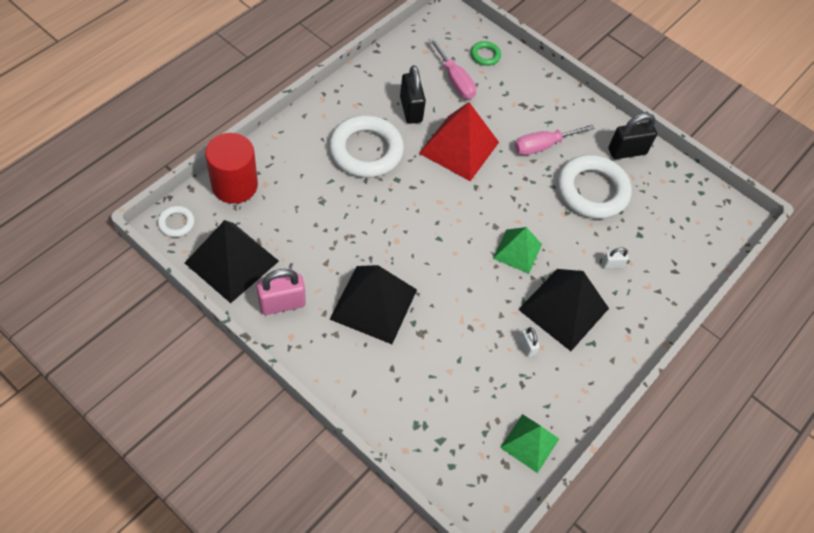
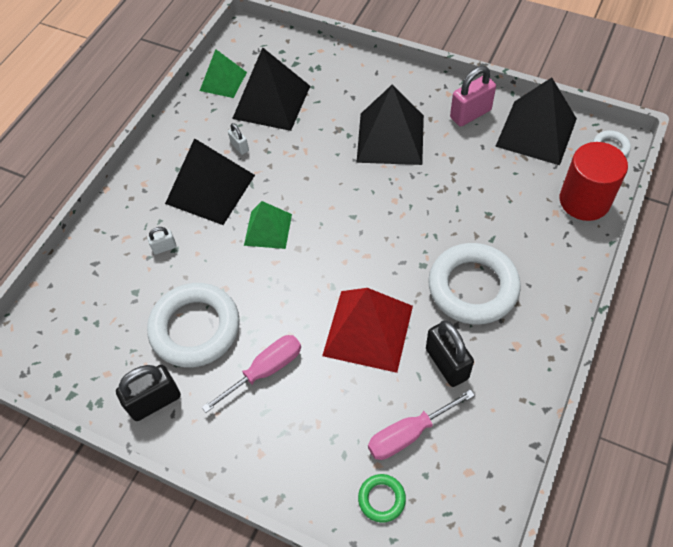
camera: 175 degrees right, 0 degrees up
pink screwdriver [429,38,477,99] -> pink screwdriver turned 75 degrees counterclockwise [368,389,475,460]
none -> black pyramid [232,47,310,131]

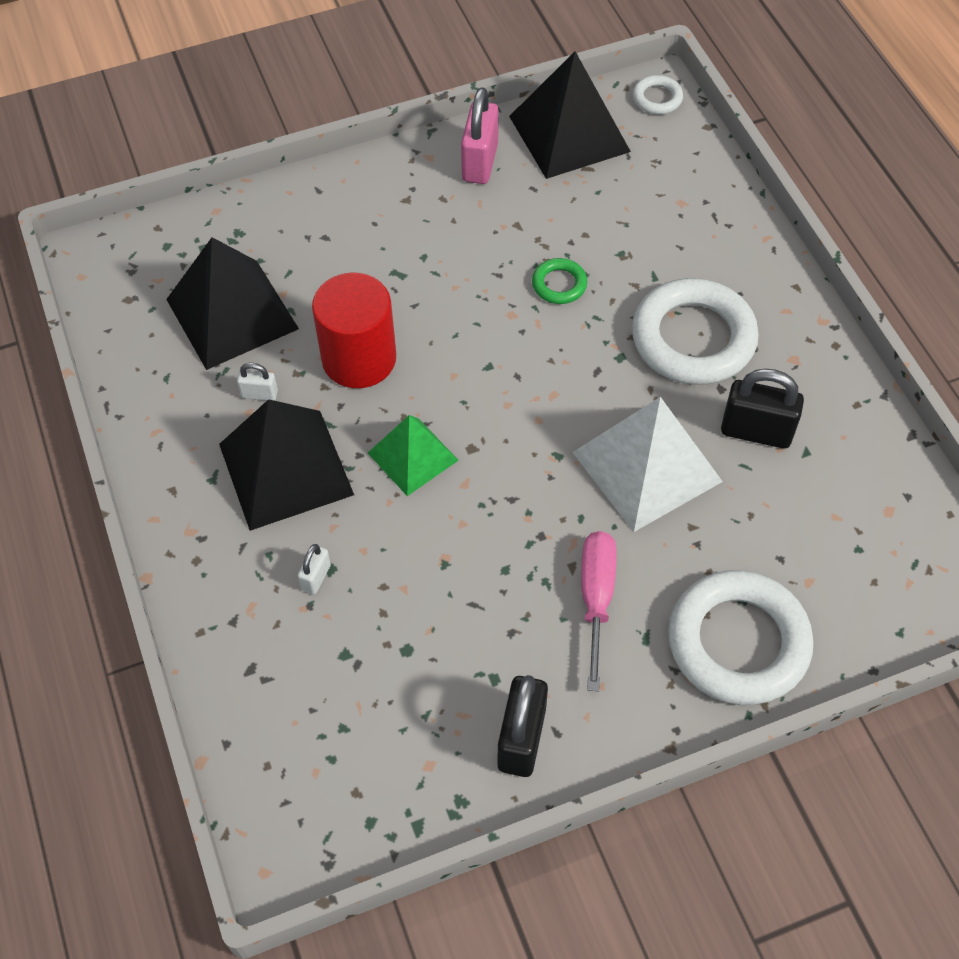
camera: 50 degrees left, 0 degrees up
white ring [147,283,240,368] -> white ring moved to [668,570,814,705]
green pyramid [200,49,247,98] -> none
red pyramid [322,288,413,373] -> white pyramid [572,397,723,532]
black pyramid [356,85,424,165] -> none
green ring [358,474,406,522] -> green ring moved to [532,258,587,304]
pink screwdriver [368,389,475,460] -> none
red cylinder [560,142,628,221] -> red cylinder moved to [312,273,396,388]

